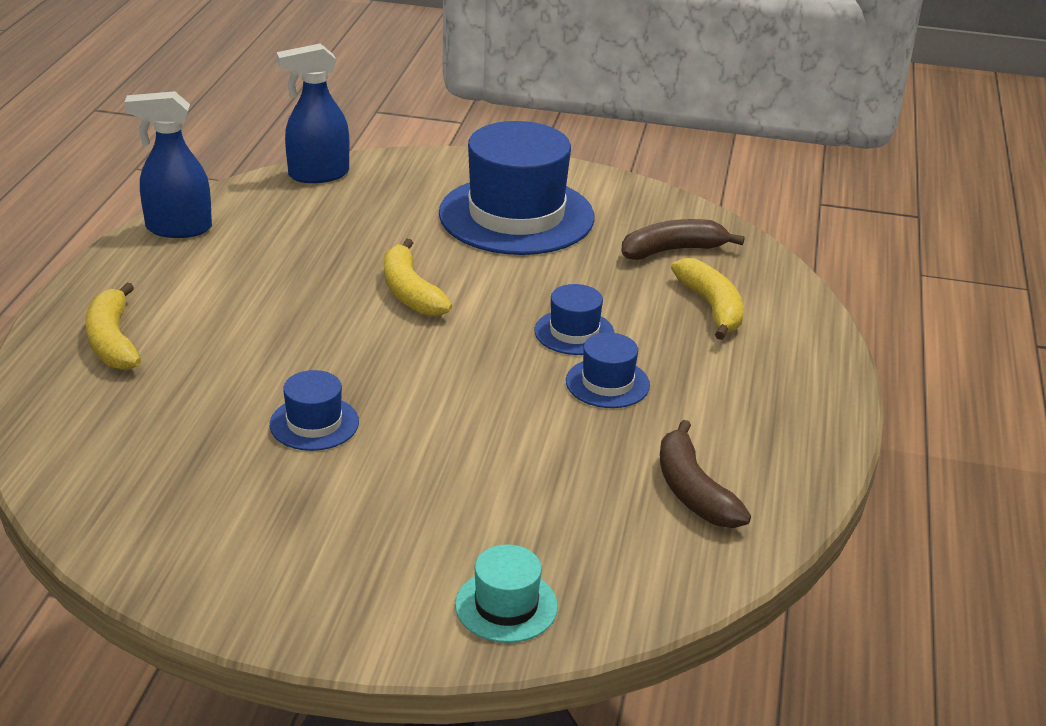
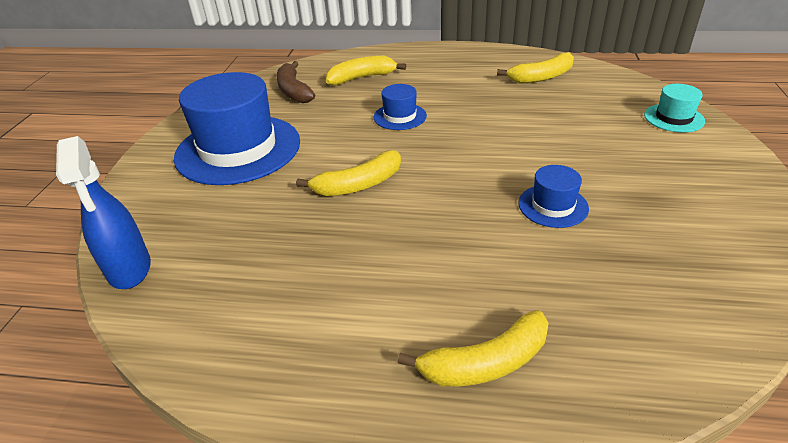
camera: 90 degrees left, 5 degrees up
blue spray bottle [124,91,212,238] -> none
blue hat [566,333,650,408] -> none
brown banana [660,420,751,528] -> yellow banana [497,52,574,83]

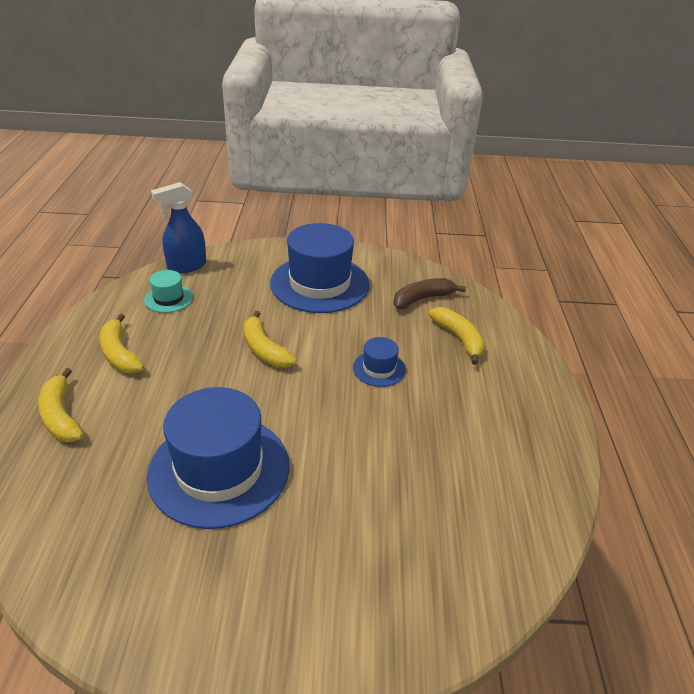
camera: 80 degrees right, 0 degrees up
yellow banana [497,52,574,83] -> yellow banana moved to [100,314,144,373]
blue hat [519,165,589,228] -> blue hat [147,387,289,529], size x2.19
turquoise hat [644,84,705,132] -> turquoise hat moved to [144,270,193,313]

